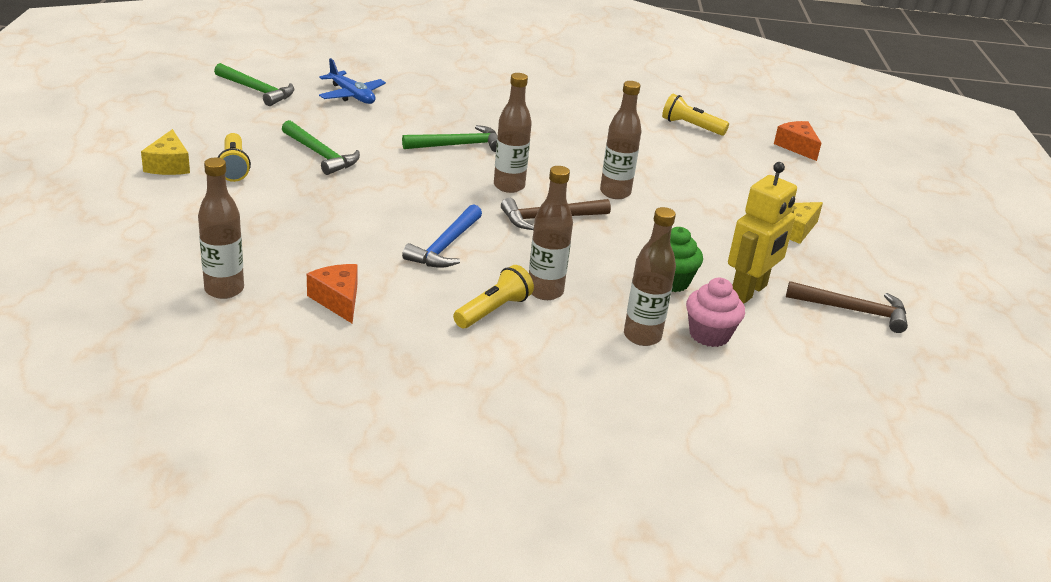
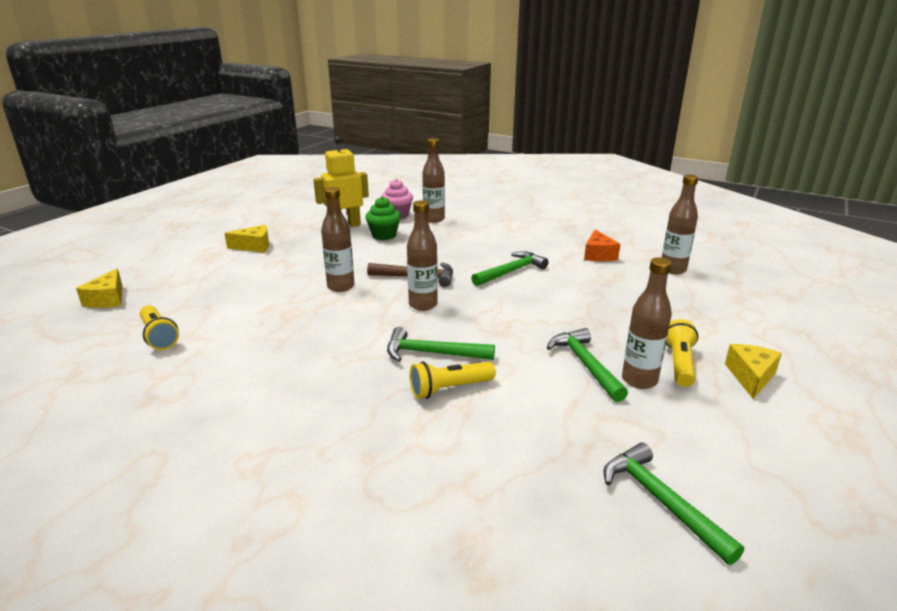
camera: 150 degrees left, 5 degrees down
blue plane [319,58,386,104] -> none
blue hammer [402,204,482,268] -> green hammer [471,251,549,286]
yellow flashlight [453,265,534,328] -> yellow flashlight moved to [410,362,496,399]
brown bottle [529,166,573,300] -> brown bottle moved to [622,258,672,389]
orange cheese [774,121,821,161] -> yellow cheese [76,269,123,308]
brown hammer [786,281,908,333] -> none

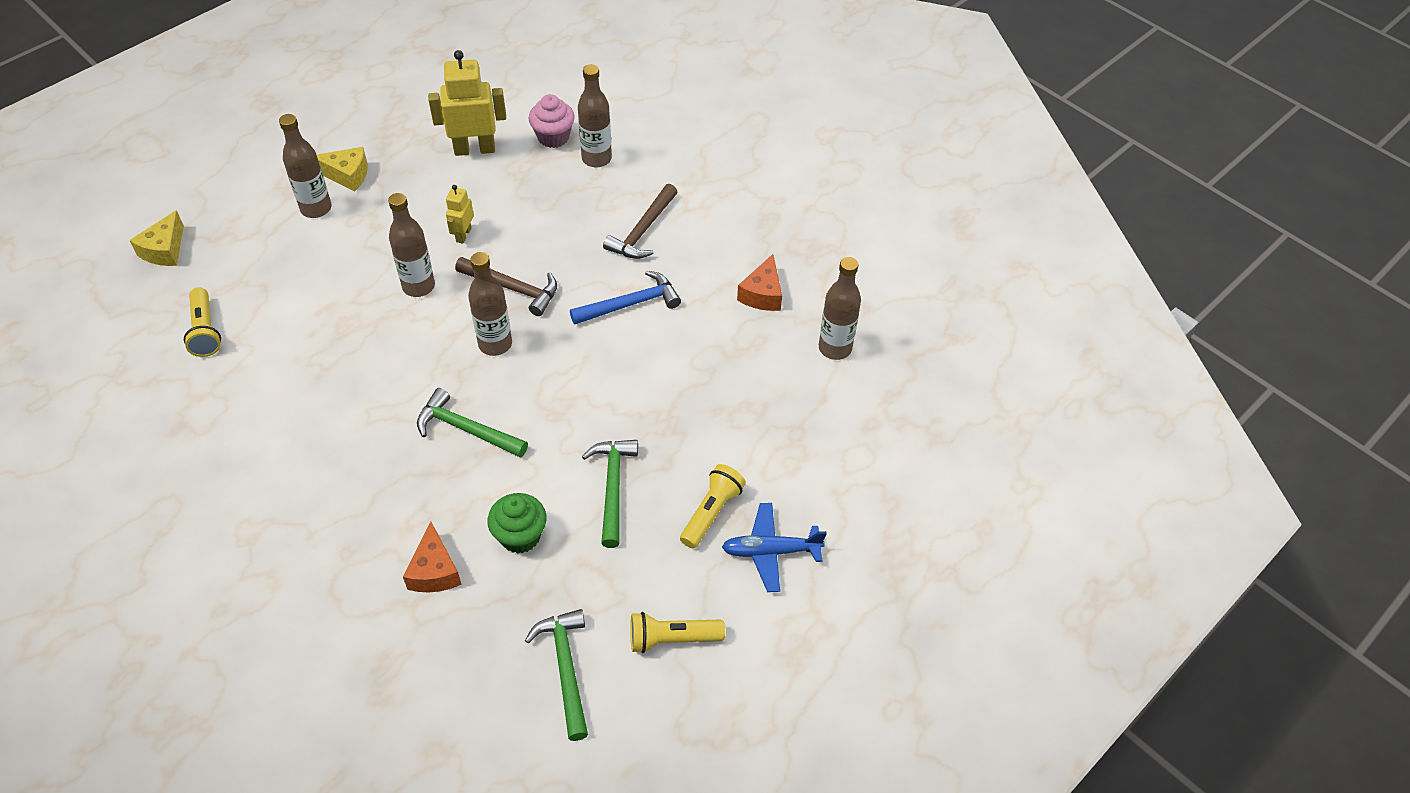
camera: 15 degrees right, 25 degrees up
green cupcake [366,197,401,240] -> green cupcake moved to [487,493,547,554]
yellow flashlight [410,362,496,399] -> yellow flashlight moved to [630,612,725,653]
green hammer [471,251,549,286] -> blue hammer [570,271,681,325]
brown bottle [622,258,672,389] -> brown bottle moved to [279,114,332,218]
yellow cheese [725,344,782,399] -> blue plane [722,503,827,592]
none -> orange cheese [403,522,462,592]
none -> yellow robot [446,185,474,244]
none -> brown hammer [603,184,677,259]

